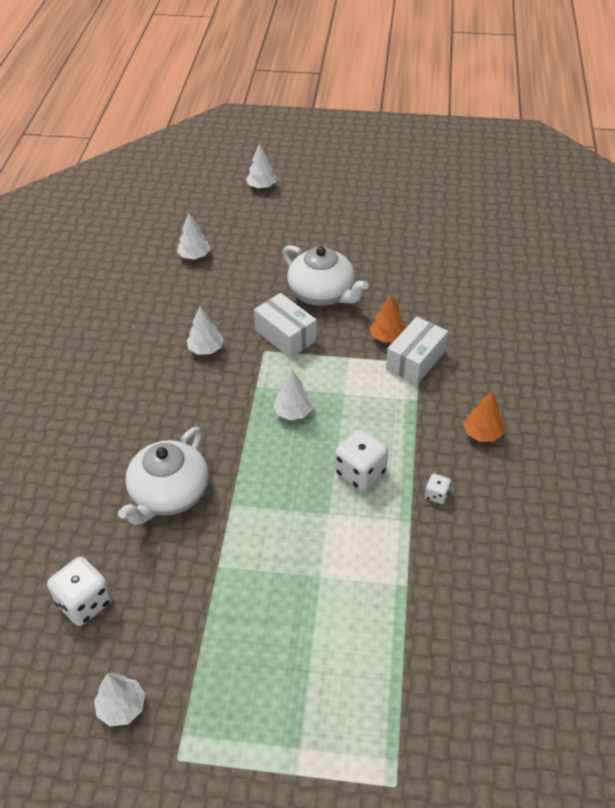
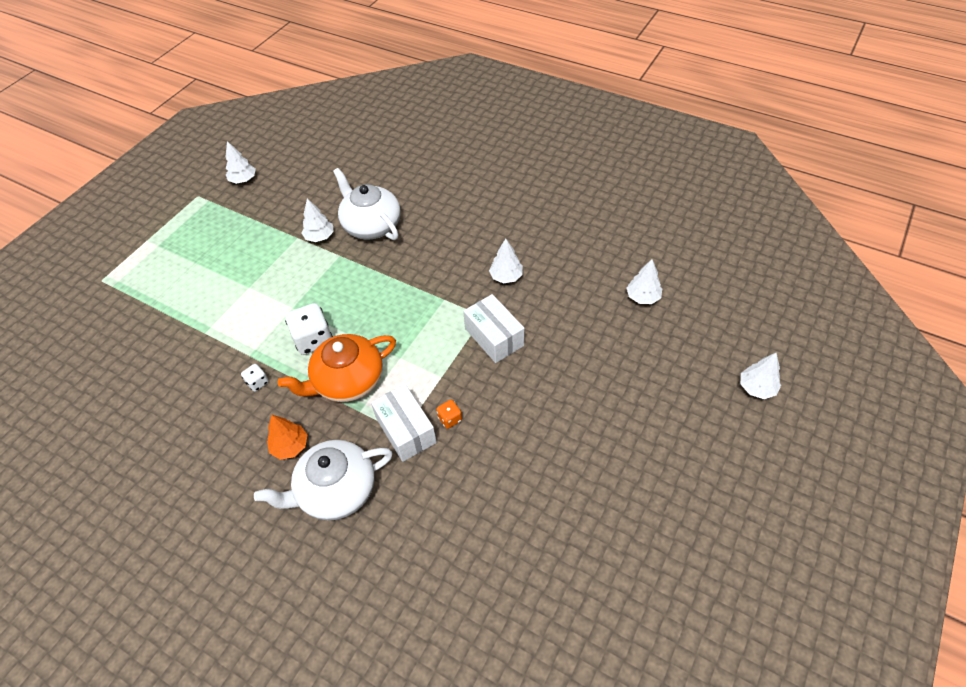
camera: 115 degrees right, 5 degrees up
white dice [47,556,112,626] -> none
white box [254,293,317,358] -> white box turned 75 degrees clockwise [463,294,525,363]
white tree [273,370,312,420] -> white tree moved to [302,199,334,242]
white teapot [283,245,369,306] -> white teapot moved to [254,440,393,521]
orange tree [369,294,406,342] -> orange dice [436,400,462,429]
none -> orange teapot [278,334,396,402]

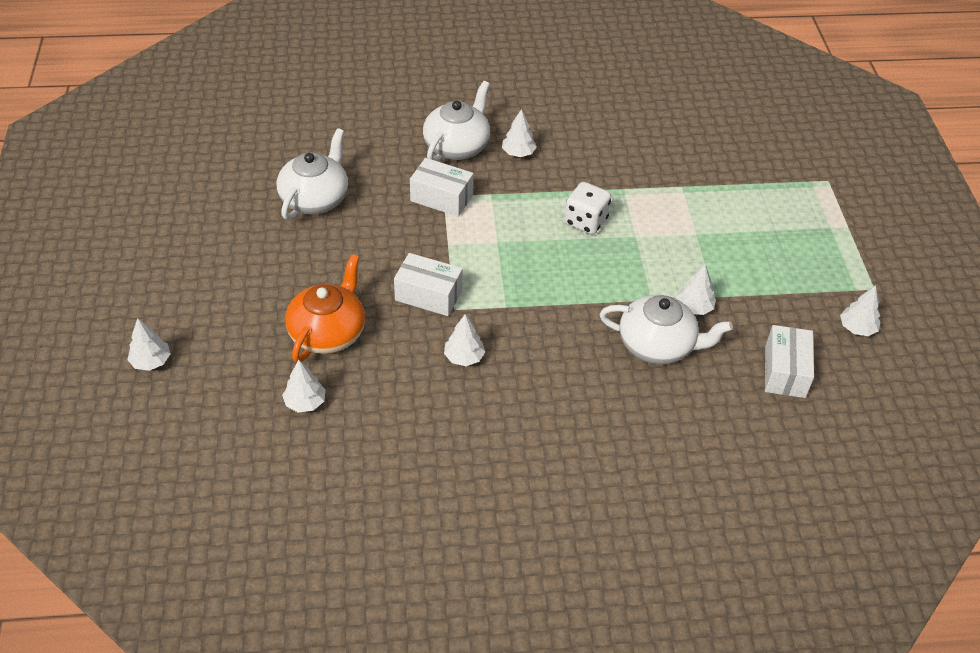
camera: 140 degrees right, 5 degrees down
white dice [241,364,269,392] -> none
orange tree [267,415,308,460] -> white tree [502,109,537,157]
orange teapot [278,334,396,402] -> orange teapot moved to [285,254,365,363]
orange dice [436,400,462,429] -> none
none -> white teapot [277,128,348,220]
none -> white box [765,325,814,398]

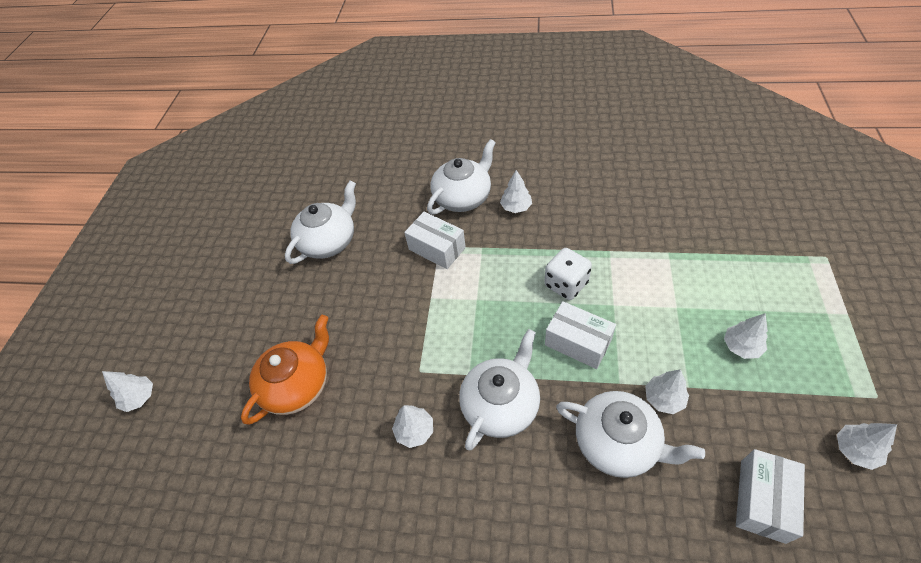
camera: 20 degrees right, 5 degrees up
white tree [282,360,326,413] -> white tree moved to [724,313,768,359]
white box [394,253,463,316] -> white box moved to [545,301,616,369]
none -> white teapot [459,329,540,450]

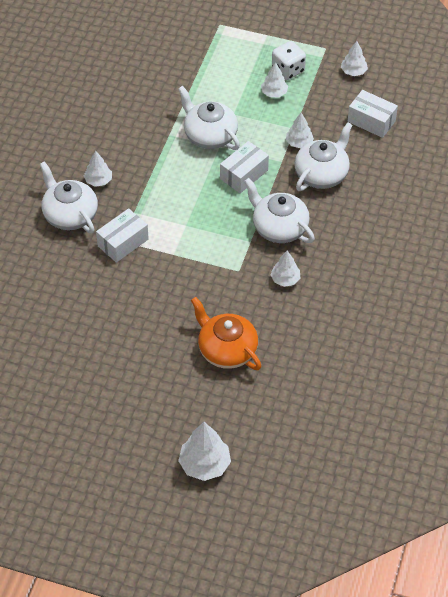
camera: 85 degrees left, 0 degrees up
white tree [102,371,153,412] -> white tree [178,422,231,481], size x1.59
white teapot [285,181,356,264] -> white teapot moved to [178,86,240,150]
white dice [544,248,592,300] -> white dice moved to [272,41,306,80]

